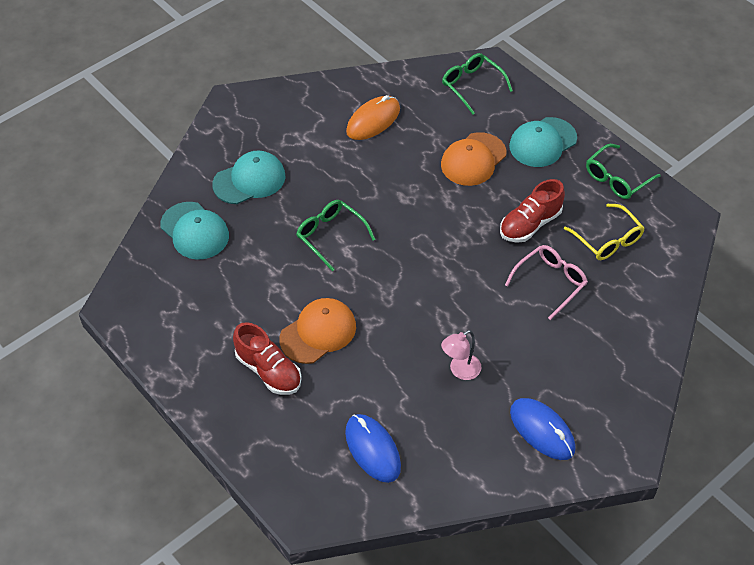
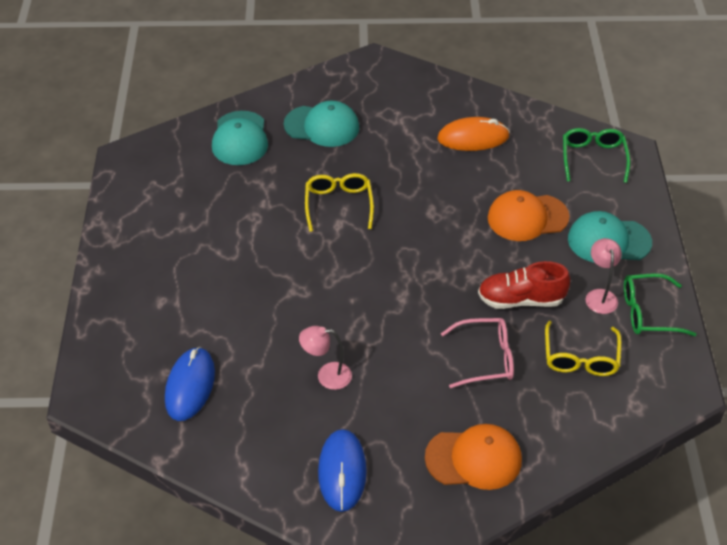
camera: 40 degrees right, 5 degrees down
red shoe [233,322,302,395] -> none
orange cap [280,298,356,364] -> orange cap moved to [425,424,522,490]
green glasses [296,200,376,272] -> yellow glasses [305,173,374,232]
none -> pink lamp [586,238,622,314]

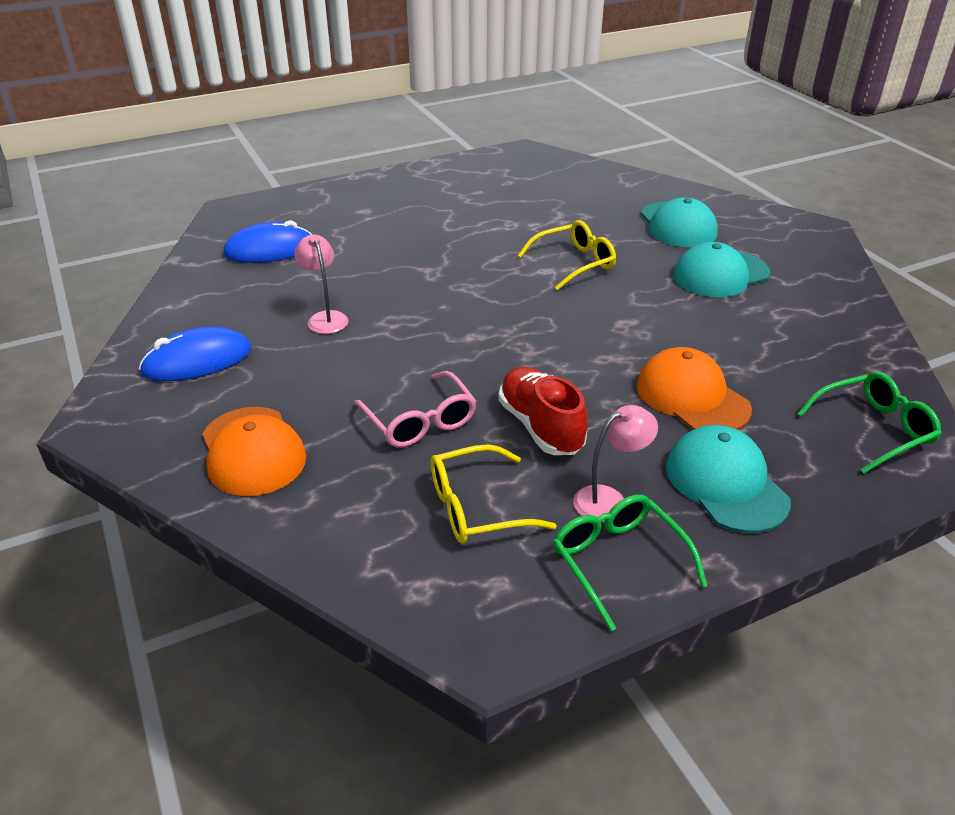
camera: 65 degrees right, 10 degrees down
turquoise cap [212,111,268,165] -> turquoise cap moved to [674,242,770,297]
orange mouse [437,117,510,151] -> none

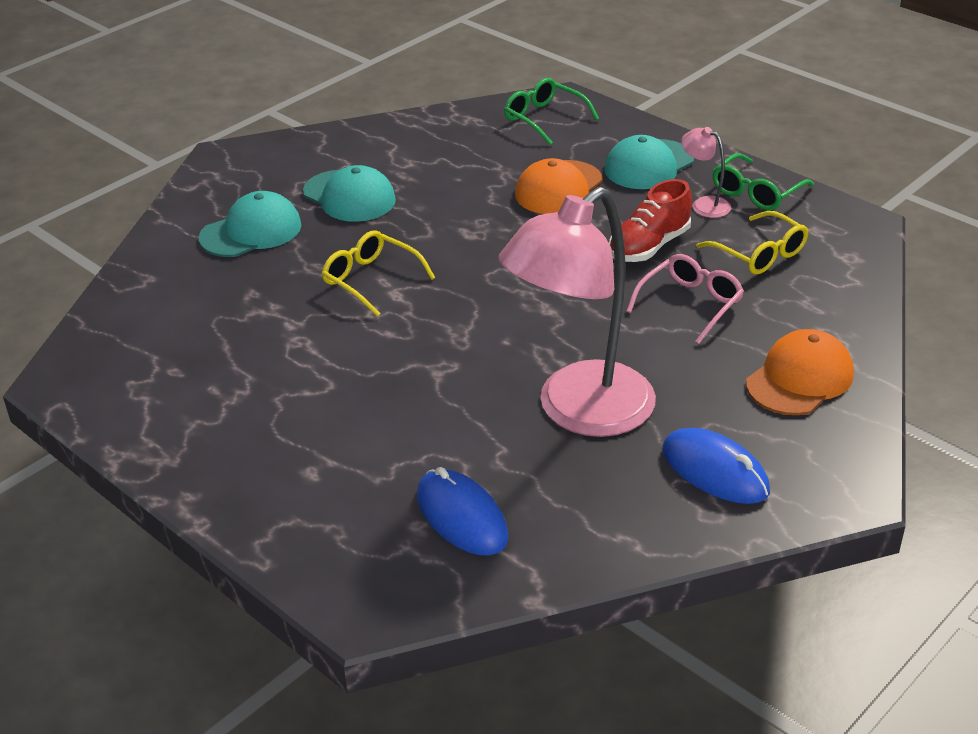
camera: 110 degrees left, 0 degrees up
pink lamp [294,235,349,334] -> pink lamp [498,187,656,437], size x2.50

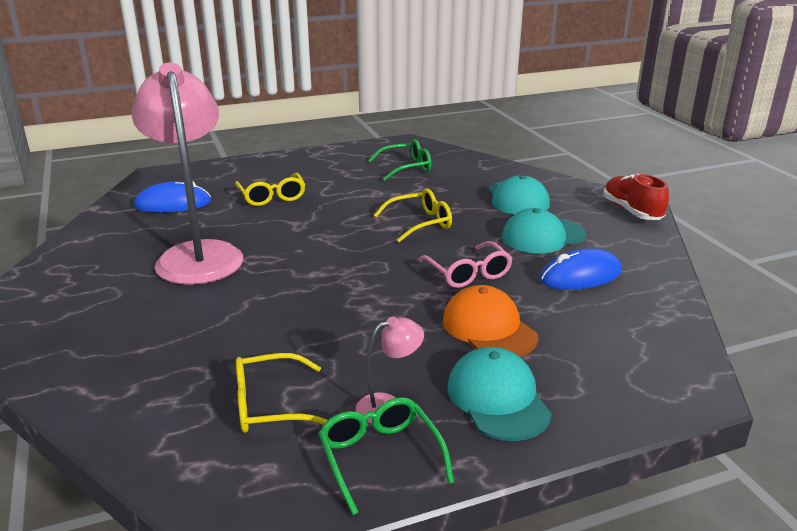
camera: 115 degrees right, 10 degrees down
green glasses [504,78,599,145] -> green glasses moved to [368,139,431,181]
red shoe [609,179,692,262] -> red shoe moved to [603,174,669,220]
pink glasses [626,254,744,344] -> pink glasses moved to [418,241,513,288]
blue mouse [663,428,770,504] -> blue mouse moved to [540,248,622,289]
orange cap [746,329,854,415] -> none
none -> yellow glasses [235,173,305,206]

